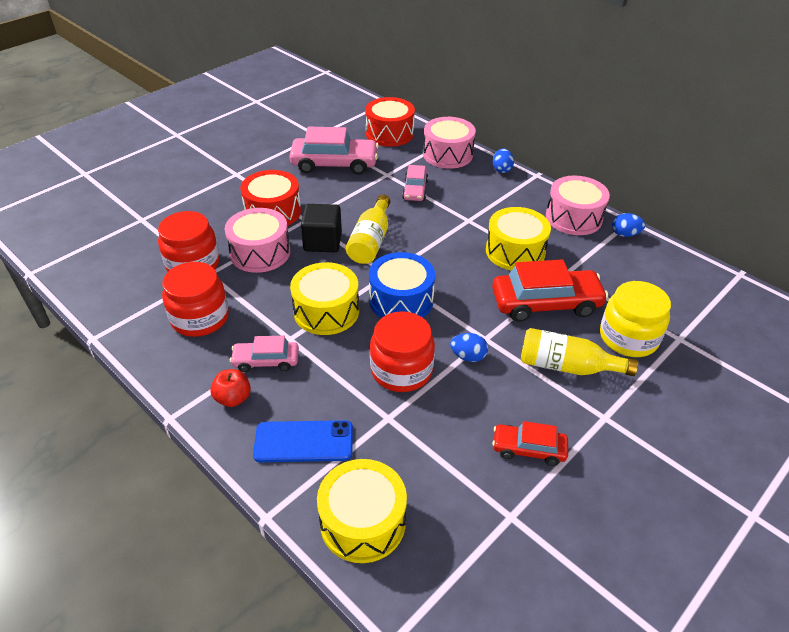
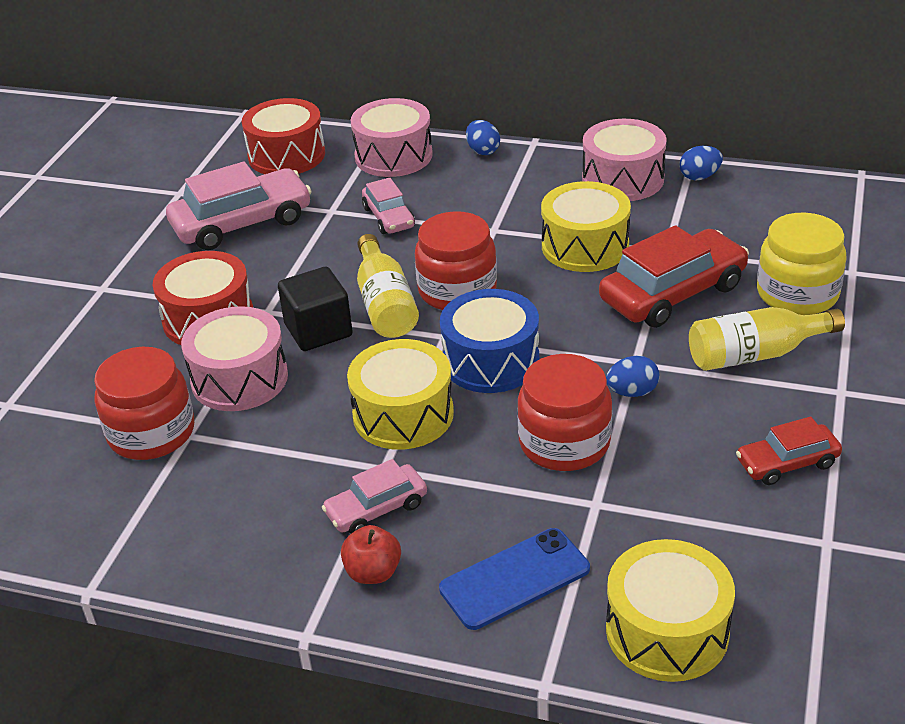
camera: 25 degrees left, 5 degrees down
red jar [162,262,229,337] -> red jar moved to [415,211,497,310]

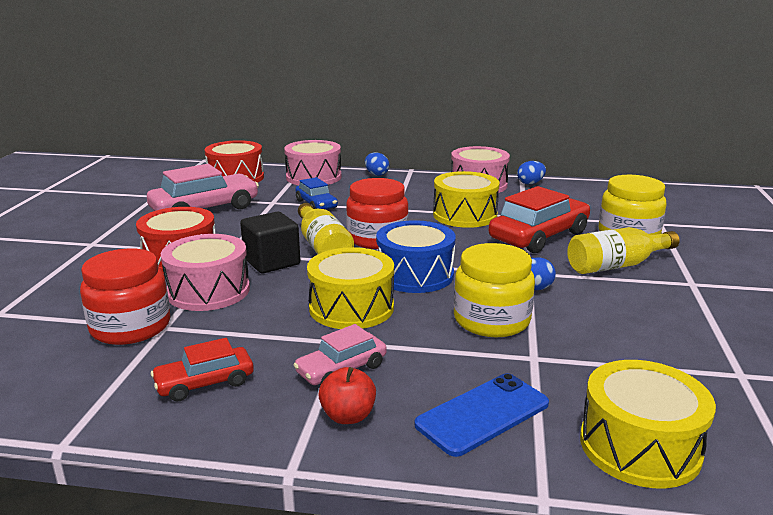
camera: 10 degrees left, 15 degrees down
pink car [362,178,415,234] -> blue car [295,177,338,209]
red jar [517,354,612,471] -> yellow jar [454,243,535,337]
red car [736,417,842,485] -> red car moved to [151,338,254,401]

